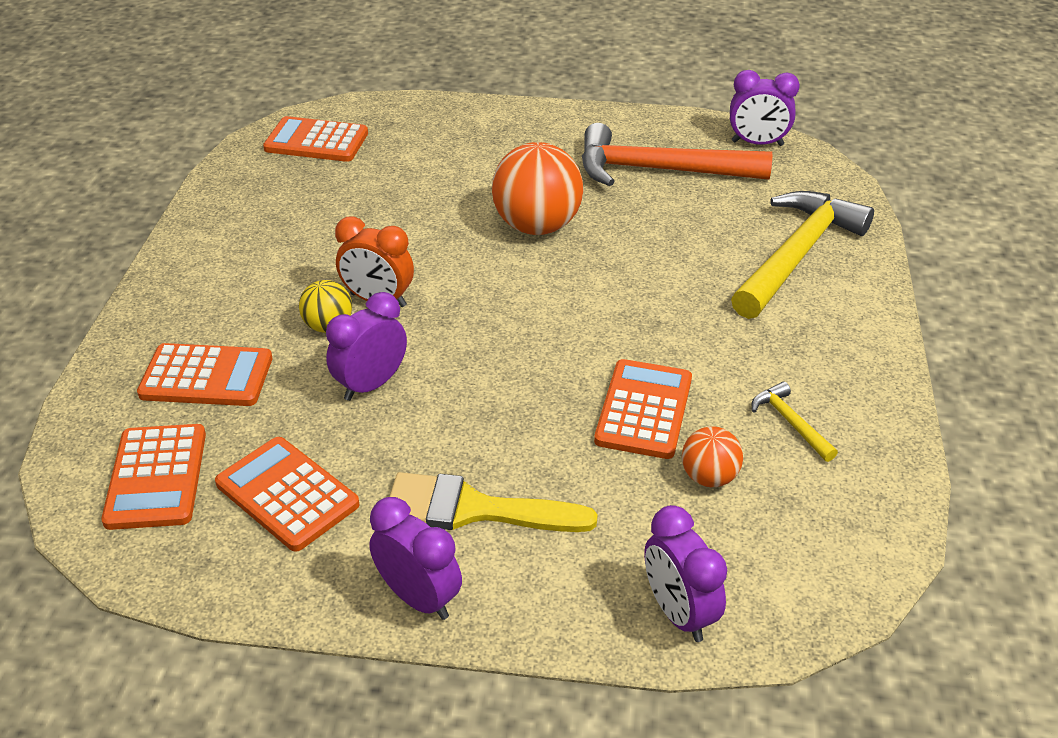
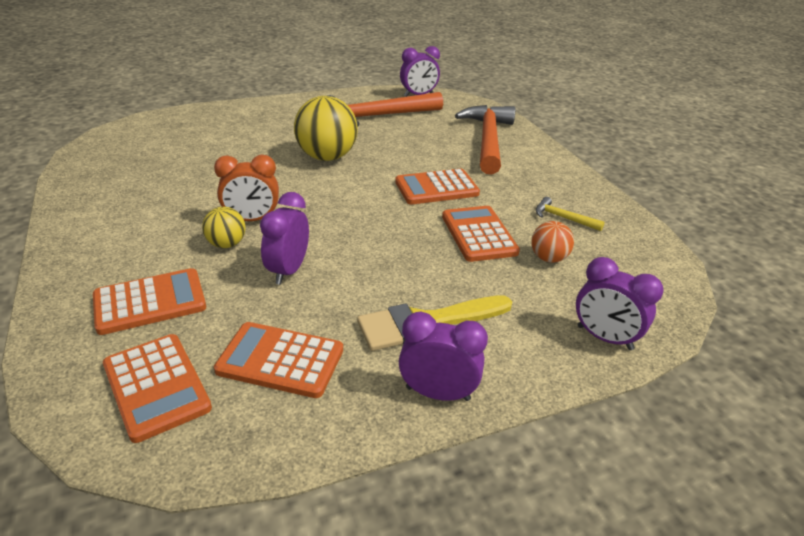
camera: 30 degrees left, 5 degrees down
orange calculator [263,116,368,162] -> orange calculator moved to [395,169,480,204]
orange ball [492,142,583,235] -> yellow ball [294,96,358,161]
yellow hammer [731,191,874,319] -> orange hammer [455,105,515,175]

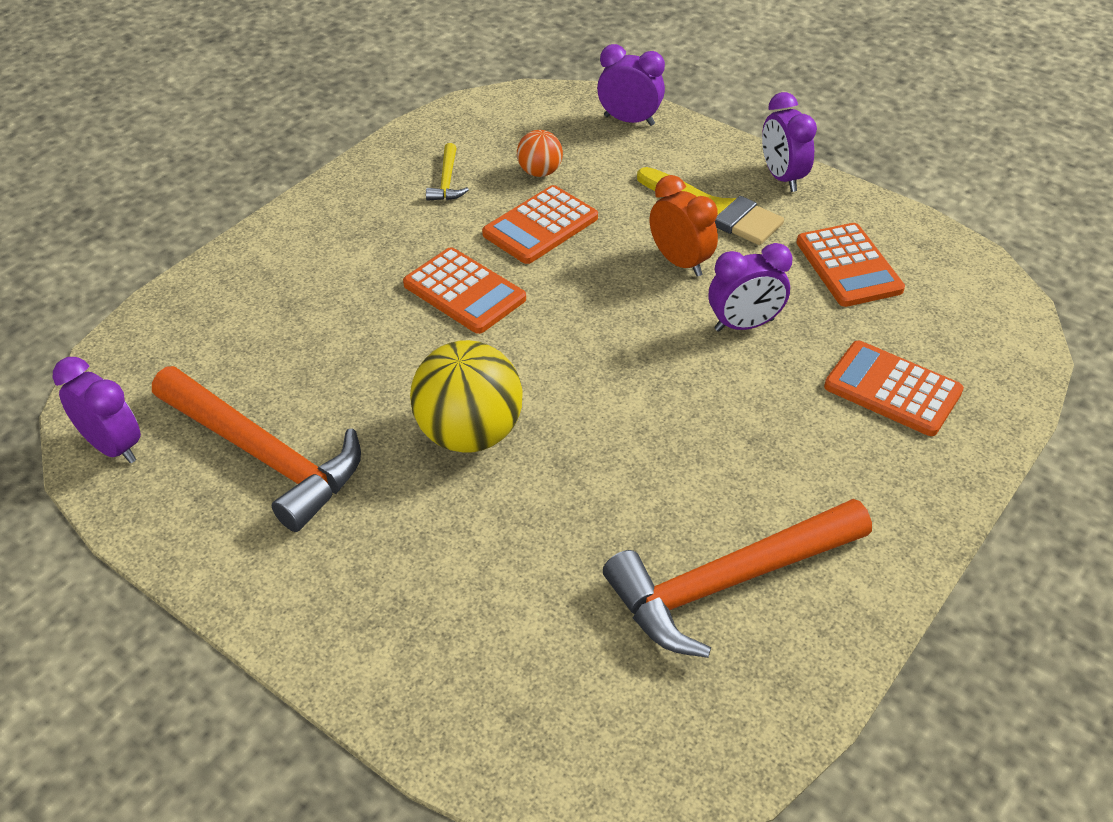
camera: 120 degrees left, 10 degrees up
orange calculator [103,334,212,443] -> none
yellow ball [202,207,246,248] -> none
orange clock [214,155,279,221] -> orange clock moved to [650,175,718,277]
orange hammer [455,105,515,175] -> orange hammer moved to [603,499,872,658]
purple clock [576,257,664,350] -> purple clock turned 75 degrees counterclockwise [597,44,665,126]

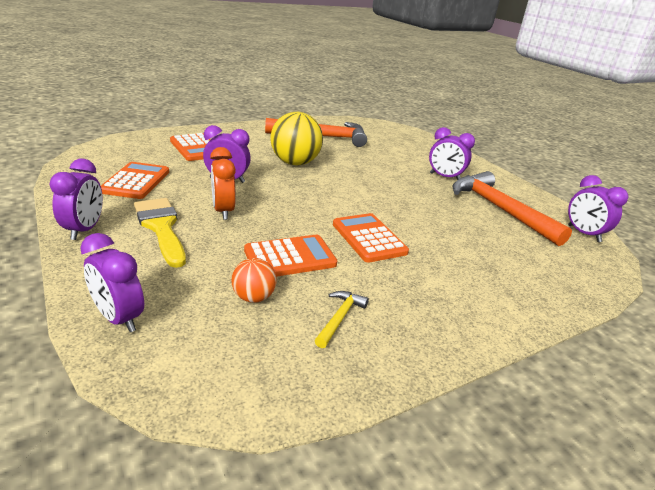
camera: 160 degrees left, 15 degrees down
yellow ball [410,340,523,453] -> yellow ball moved to [270,112,323,165]
none -> purple clock [429,127,475,180]

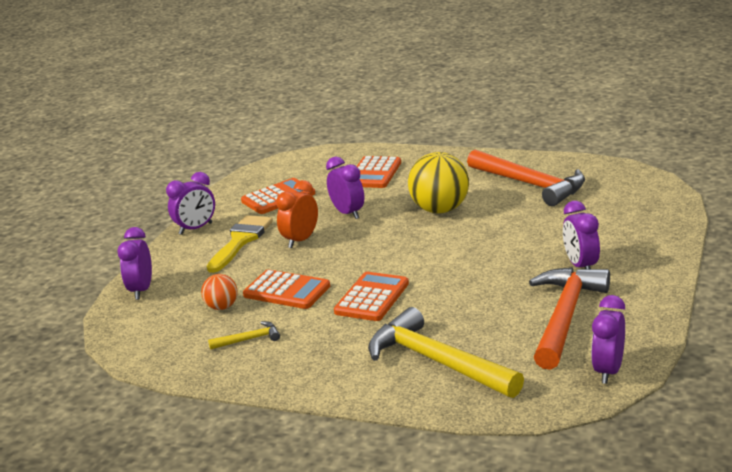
camera: 55 degrees right, 5 degrees down
none -> yellow hammer [368,307,524,398]

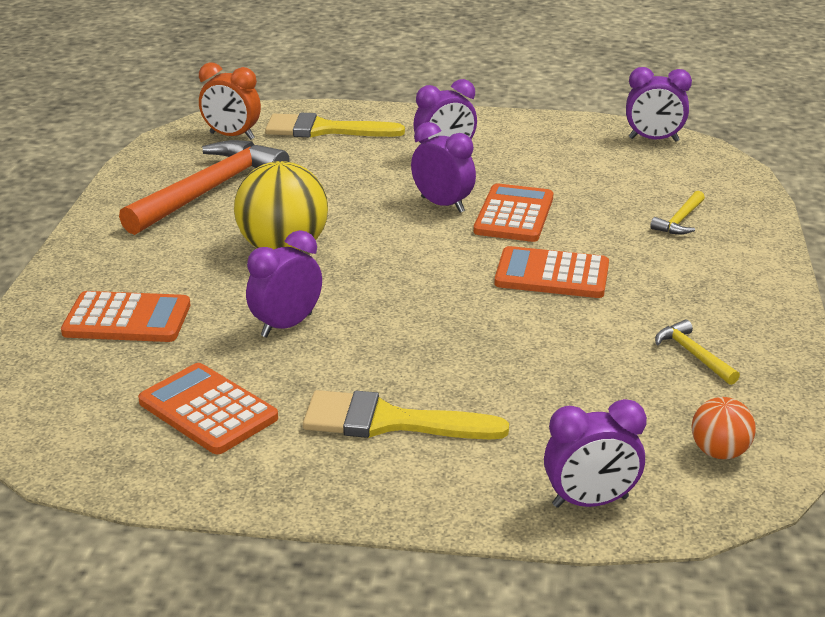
camera: 105 degrees left, 5 degrees up
purple clock [166,172,215,235] -> purple clock moved to [411,122,476,213]
orange ball [201,274,238,310] -> orange ball moved to [692,397,756,459]
orange calculator [243,269,330,309] -> orange calculator moved to [474,183,553,242]
orange clock [276,180,318,248] -> orange clock moved to [199,62,261,140]
yellow hammer [368,307,524,398] -> yellow hammer [650,191,705,234], size x0.43
orange hammer [529,267,610,370] -> none
none -> yellow brush [265,113,405,138]

